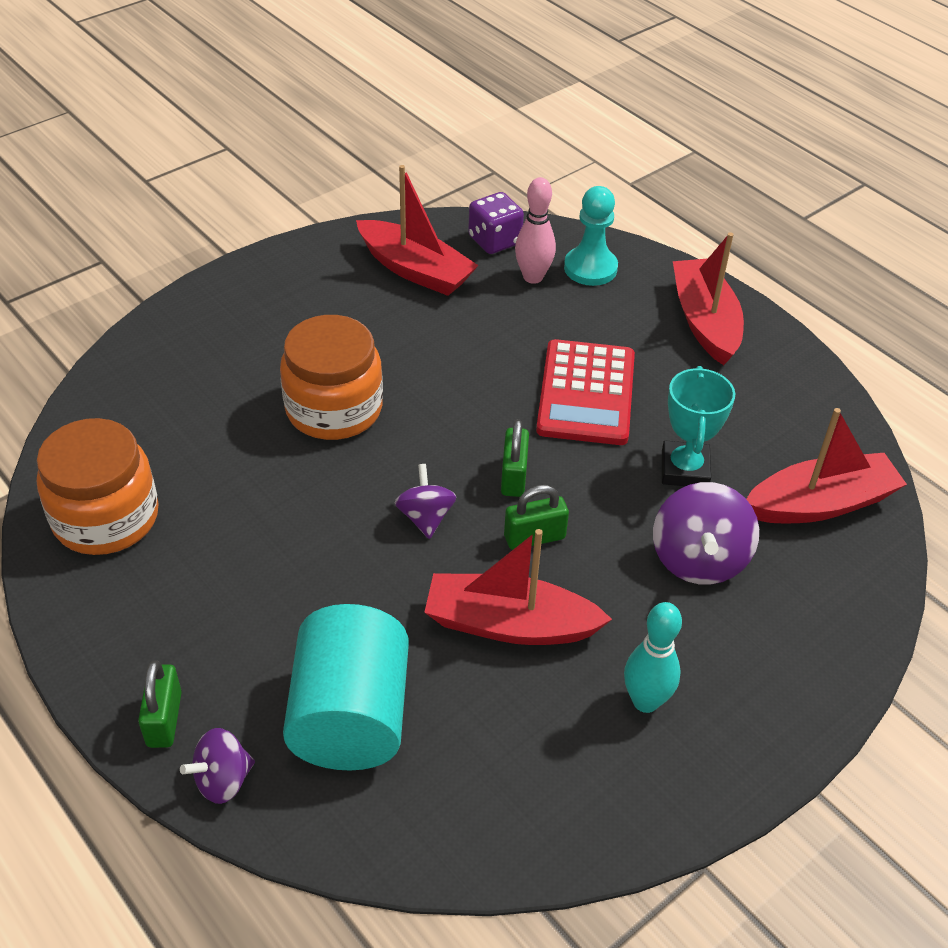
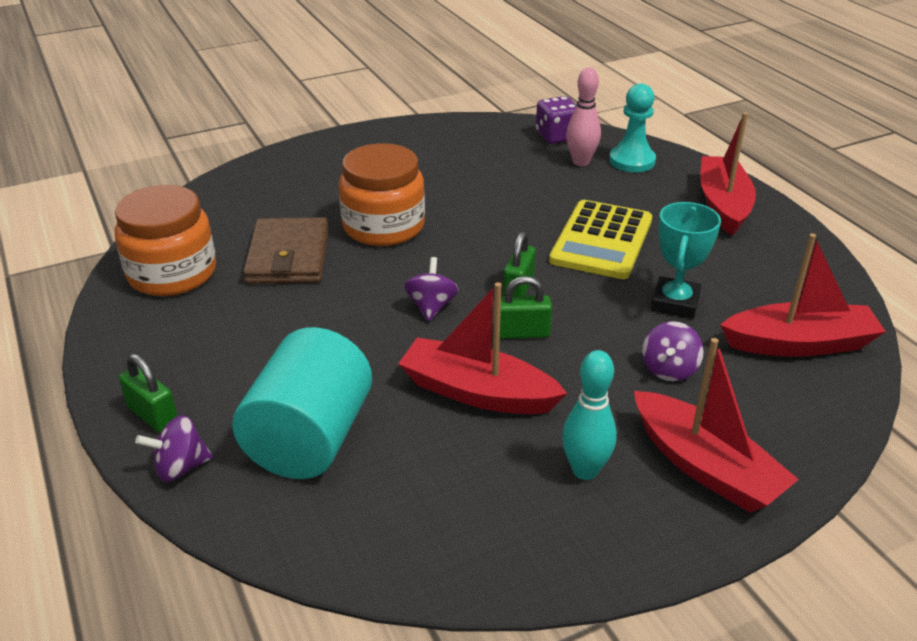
camera: 15 degrees right, 10 degrees down
green padlock [138,661,182,748] -> green padlock turned 60 degrees counterclockwise [119,354,177,433]
red boat [356,165,479,296] -> red boat moved to [634,338,799,513]
red calculator [536,339,635,445] -> yellow calculator [549,200,652,279]
purple spinning top [653,482,759,585] -> purple spinning top [642,321,704,381], size x0.61
none -> brown wallet [243,217,329,284]

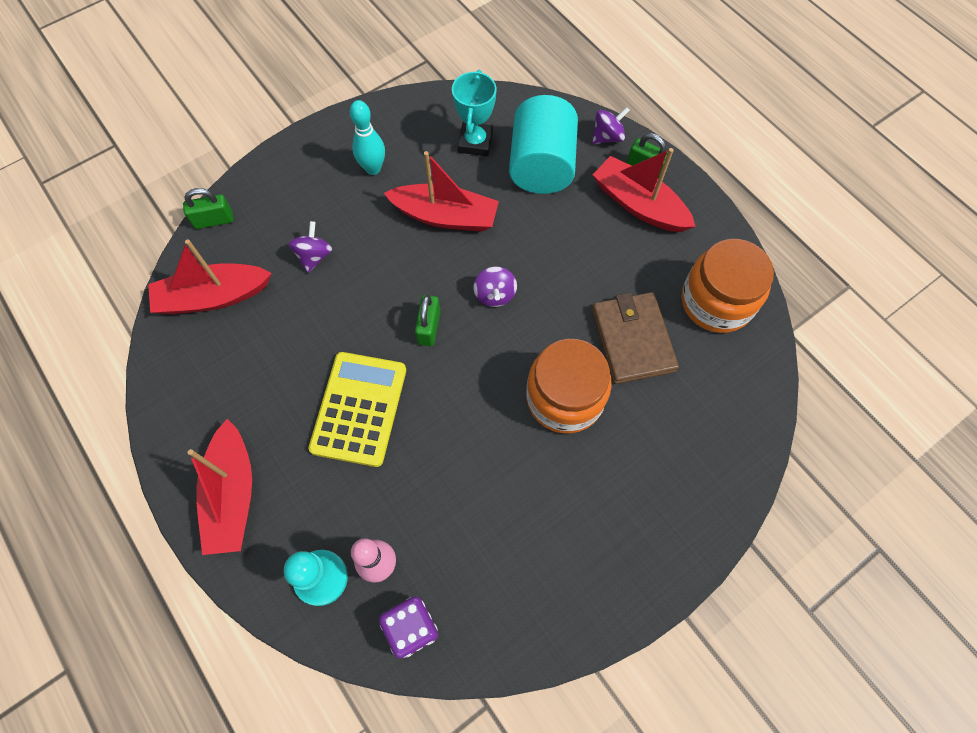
camera: 170 degrees right, 30 degrees up
green padlock [500,276,552,339] -> green padlock moved to [183,188,233,229]
red boat [634,338,799,513] -> red boat moved to [593,148,696,232]
turquoise trophy [651,202,721,319] -> turquoise trophy moved to [452,70,497,156]

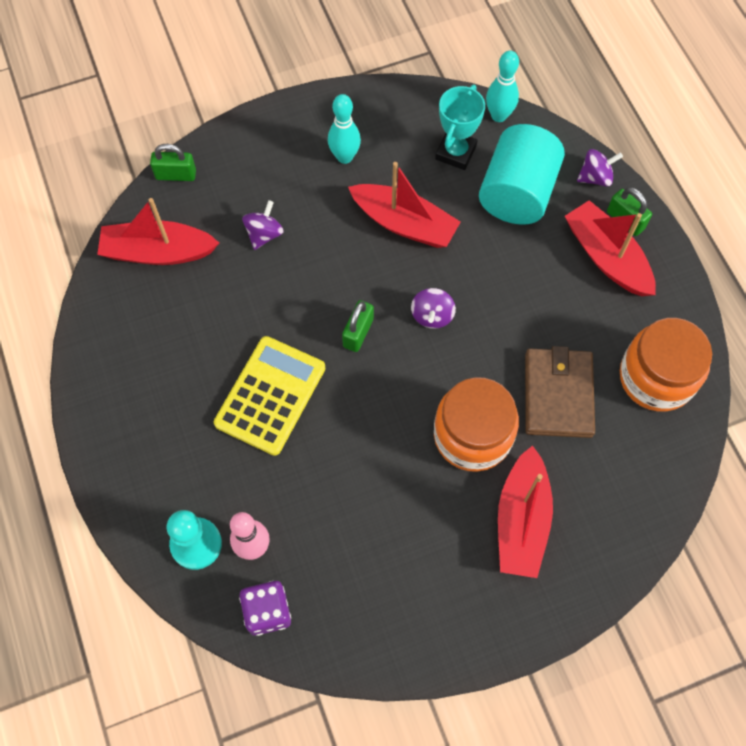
camera: 15 degrees right, 0 degrees up
red boat [188,419,252,555] -> red boat moved to [498,445,553,578]
none -> turquoise bowling pin [486,51,519,122]

